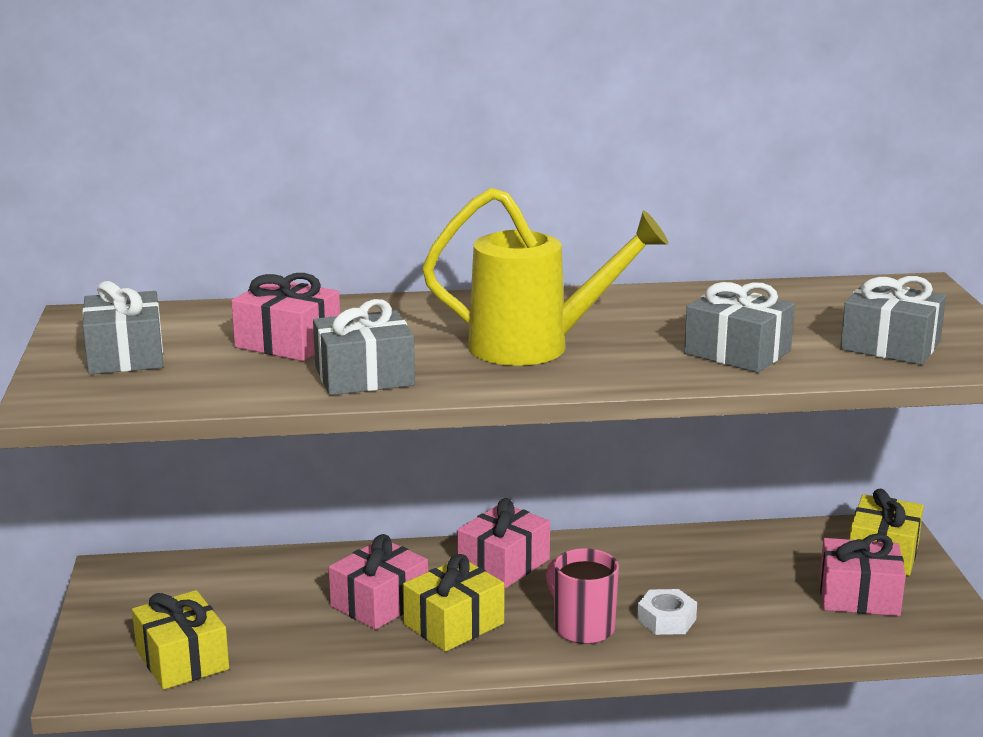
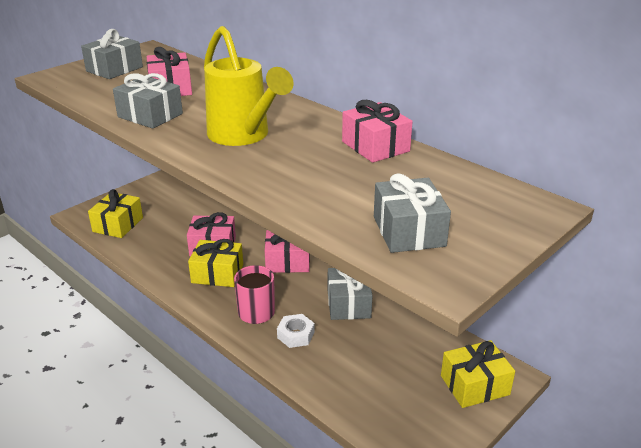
camera: 50 degrees right, 10 degrees up
grey gift [684,282,795,373] -> grey gift moved to [328,268,373,320]
pink gift [820,534,906,616] -> pink gift moved to [342,100,413,163]

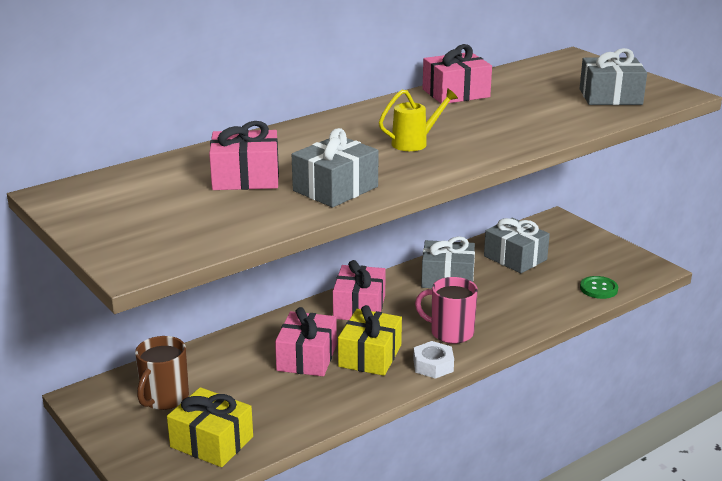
camera: 80 degrees left, 5 degrees down
grey gift [81,29,143,79] -> grey gift moved to [484,218,550,273]
yellow watering can [204,26,294,146] -> yellow watering can [379,88,458,151], size x0.49
white nut [277,314,315,348] -> white nut moved to [413,341,454,379]
yellow gift [441,340,515,408] -> none
none -> brown mug [135,336,189,410]
none -> green button [580,276,618,299]

